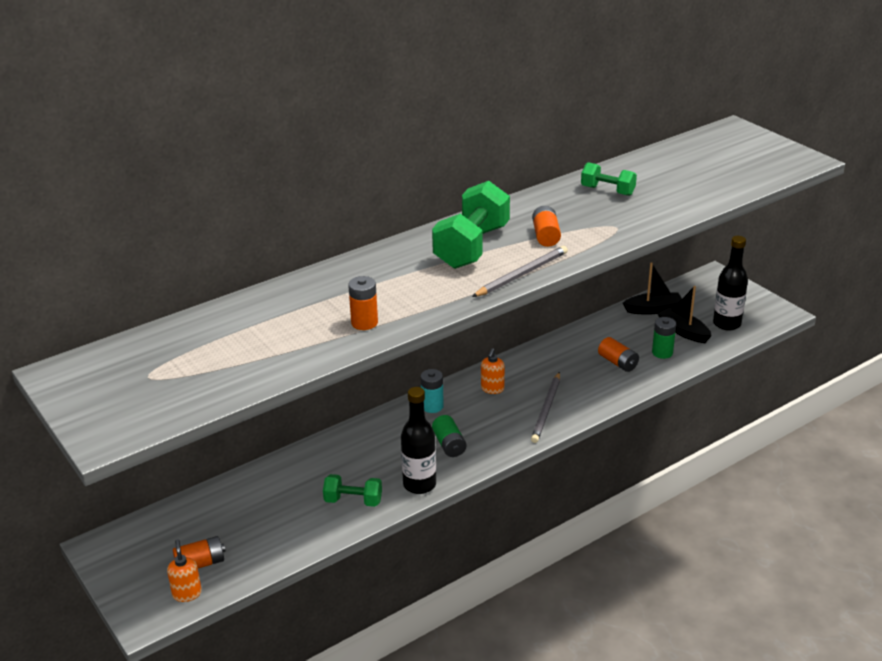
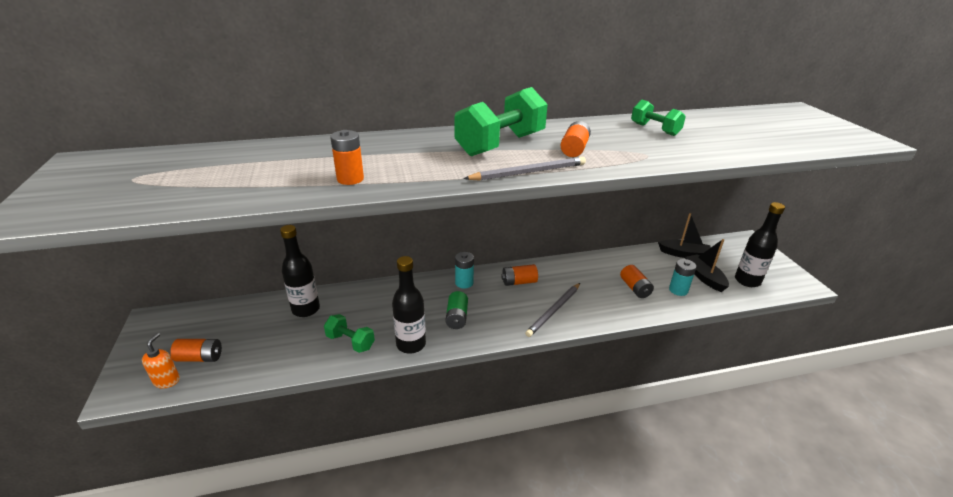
camera: 20 degrees right, 0 degrees up
orange soap dispenser [481,348,505,394] -> orange battery [501,264,538,286]
green battery [652,317,676,359] -> turquoise battery [669,259,696,296]
none -> black bottle [280,225,320,317]

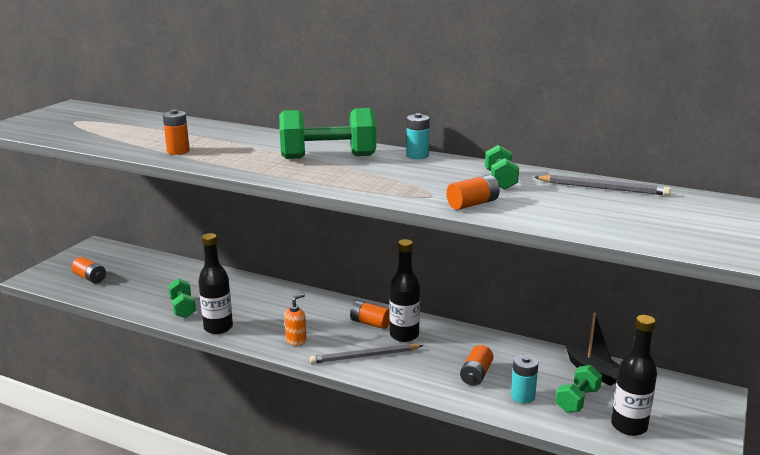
camera: 40 degrees right, 10 degrees down
orange soap dispenser [142,333,180,389] -> orange soap dispenser moved to [284,294,307,346]
black bottle [280,225,320,317] -> black bottle moved to [389,239,420,342]
green battery [445,291,468,329] -> none
turquoise battery [455,252,474,288] -> turquoise battery moved to [406,113,430,159]
grey pencil [463,157,586,181] -> grey pencil moved to [534,175,671,196]
orange battery [560,121,591,157] -> orange battery moved to [446,175,500,210]
black boat [685,239,729,292] -> green dumbbell [556,365,602,413]

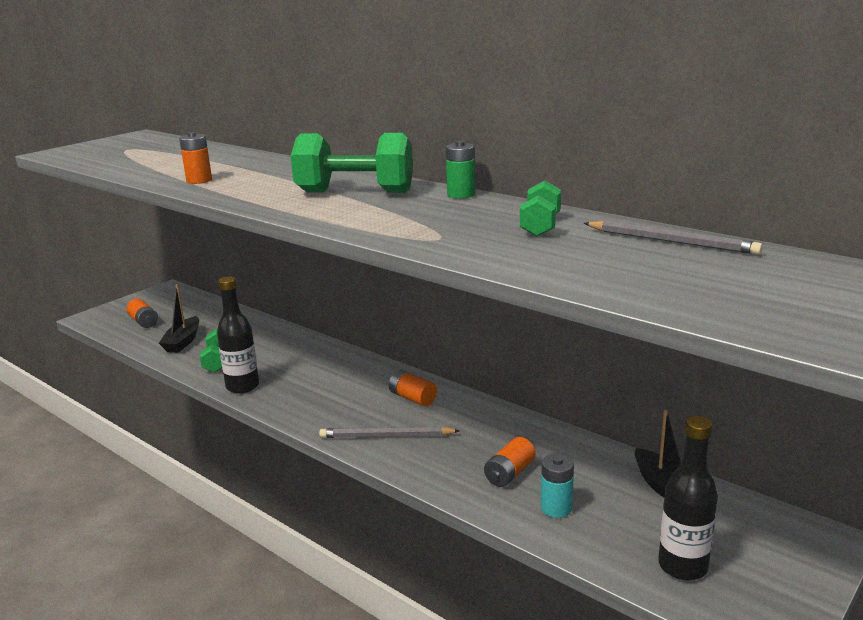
camera: 15 degrees right, 0 degrees up
orange soap dispenser [284,294,307,346] -> none
black bottle [389,239,420,342] -> none
turquoise battery [406,113,430,159] -> green battery [446,141,475,199]
orange battery [446,175,500,210] -> none
green dumbbell [556,365,602,413] -> none
none -> black boat [159,284,199,353]

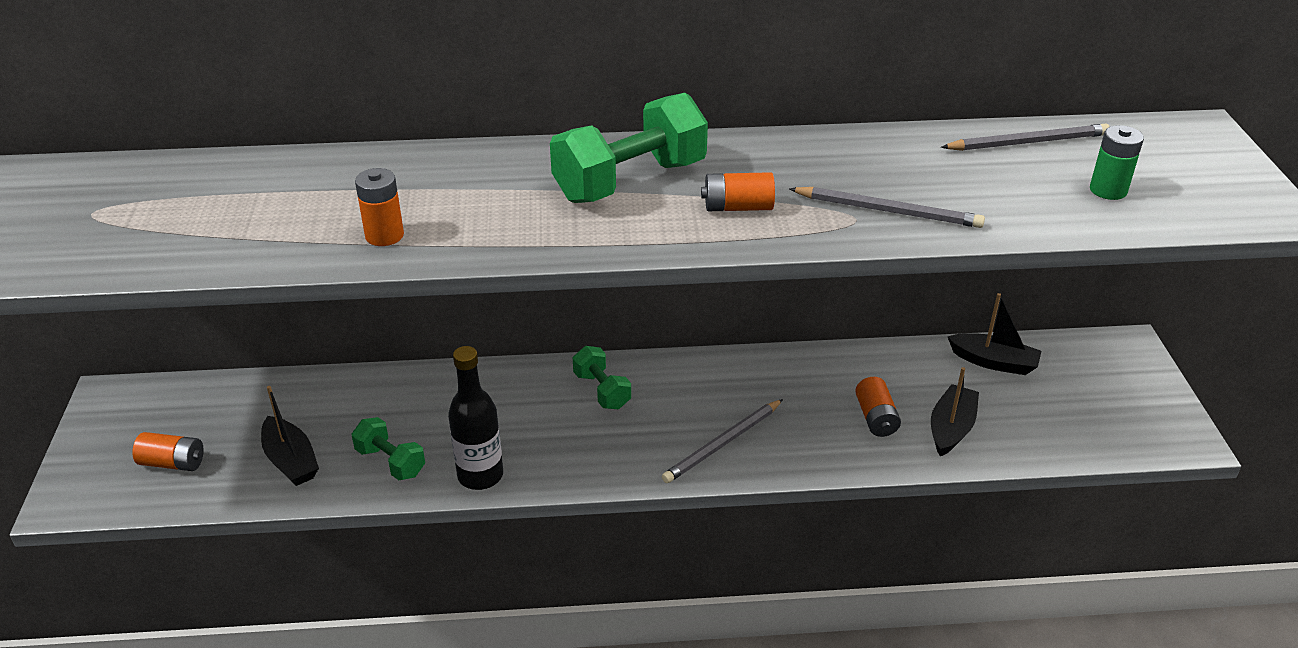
camera: 45 degrees left, 15 degrees up
orange battery [389,370,437,407] -> orange battery moved to [701,172,775,211]
green battery [446,141,475,199] -> green battery moved to [1090,125,1144,200]
green dumbbell [520,181,561,237] -> green dumbbell moved to [573,346,631,409]
turquoise battery [541,454,574,518] -> black boat [931,367,979,456]
black bottle [658,416,718,581] -> none
none -> grey pencil [789,187,985,228]

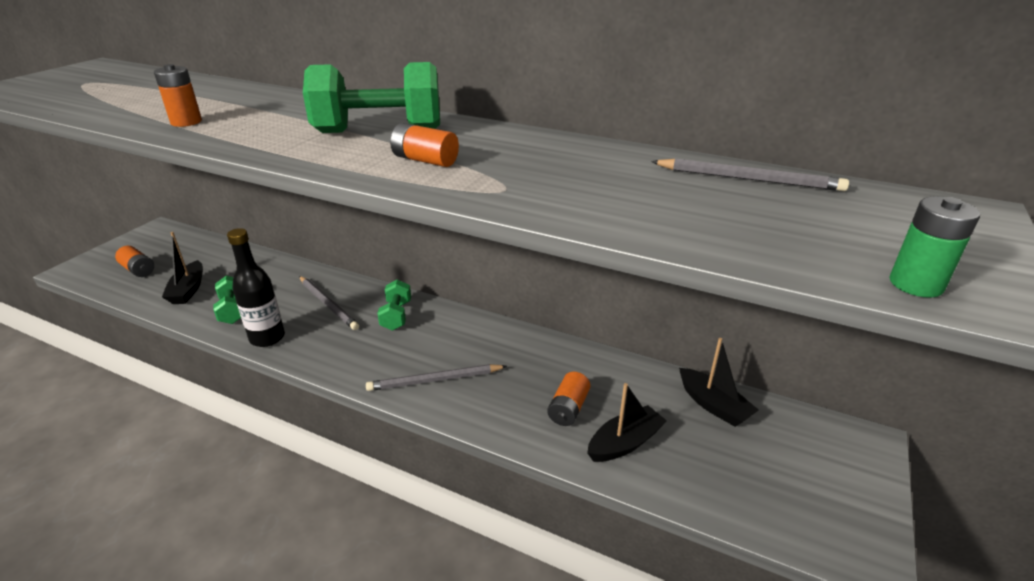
camera: 30 degrees right, 5 degrees down
grey pencil [789,187,985,228] -> grey pencil moved to [299,276,359,330]
green battery [1090,125,1144,200] -> green battery moved to [889,197,980,298]

